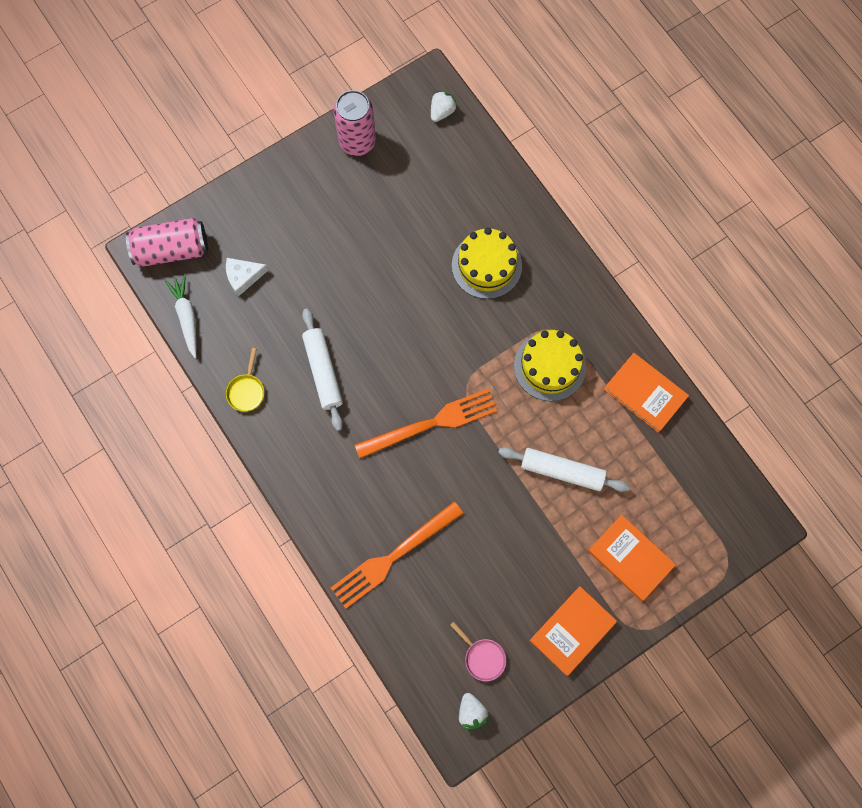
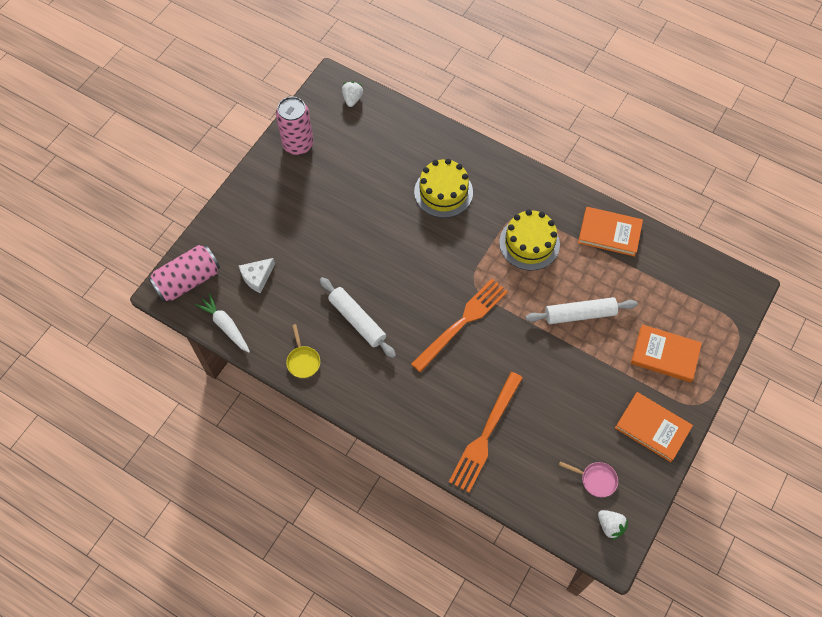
camera: 25 degrees left, 10 degrees down
orange book [530,586,617,676] -> orange book turned 75 degrees counterclockwise [615,392,693,462]

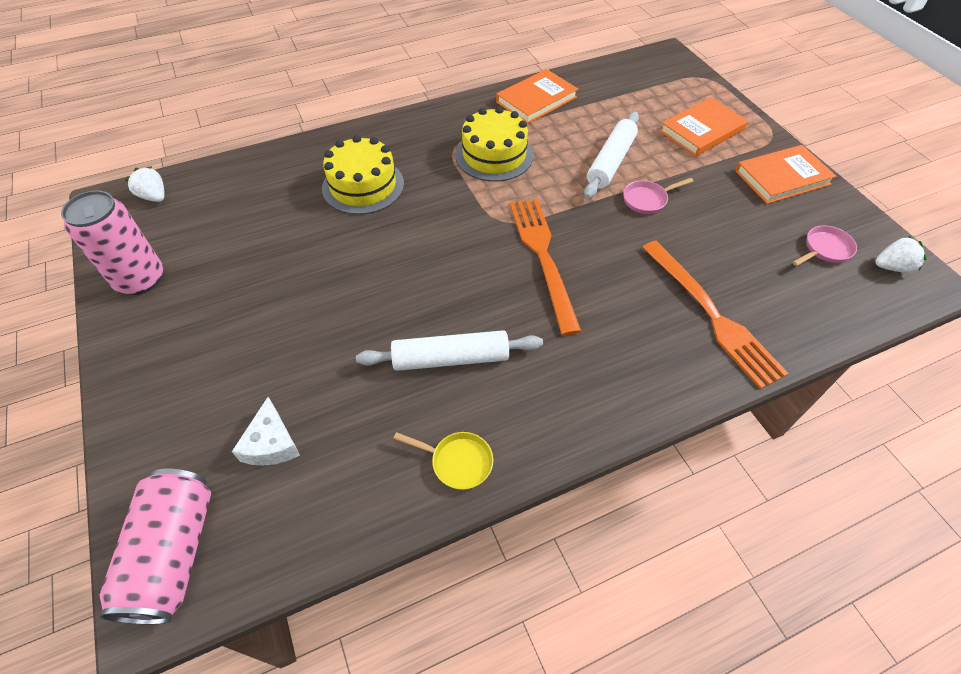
camera: 55 degrees left, 10 degrees down
white carrot [195,293,250,353] -> none
none -> pink pan [623,178,693,214]

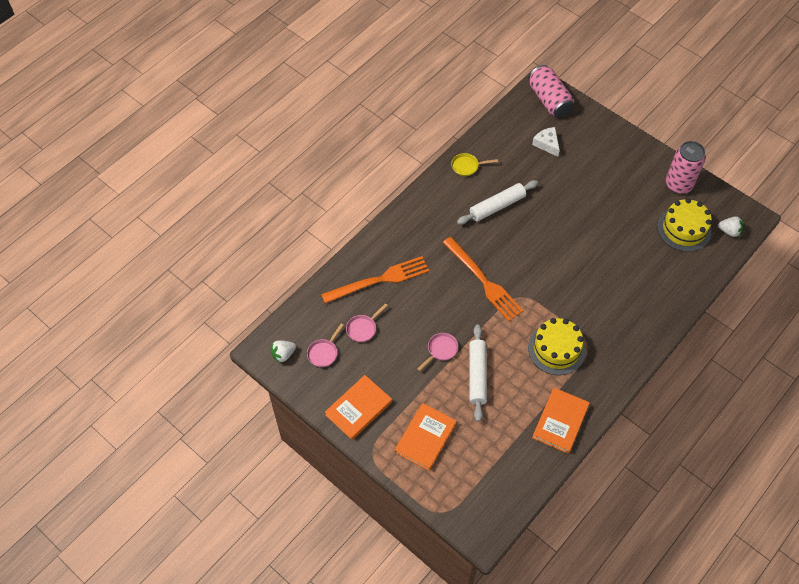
camera: 155 degrees right, 5 degrees up
yellow cake [322,135,404,215] -> yellow cake moved to [657,198,712,252]
orange fork [642,241,789,389] -> orange fork turned 120 degrees clockwise [321,256,429,304]
none -> pink pan [346,303,388,342]

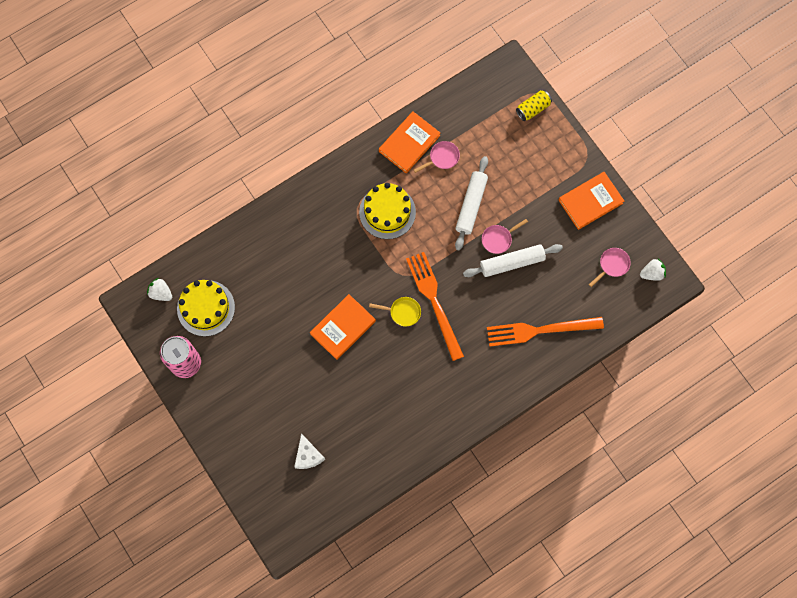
camera: 165 degrees left, 15 degrees up
pink pan [346,303,388,342] -> pink pan moved to [414,141,460,173]
orange book [395,403,457,471] -> orange book moved to [310,294,376,360]
yellow pan [451,153,498,176] -> yellow pan moved to [369,297,421,327]
white rolling pin [457,180,538,225] -> white rolling pin moved to [463,244,563,277]
pink can [528,65,574,118] -> none
none -> yellow can [516,90,552,121]

